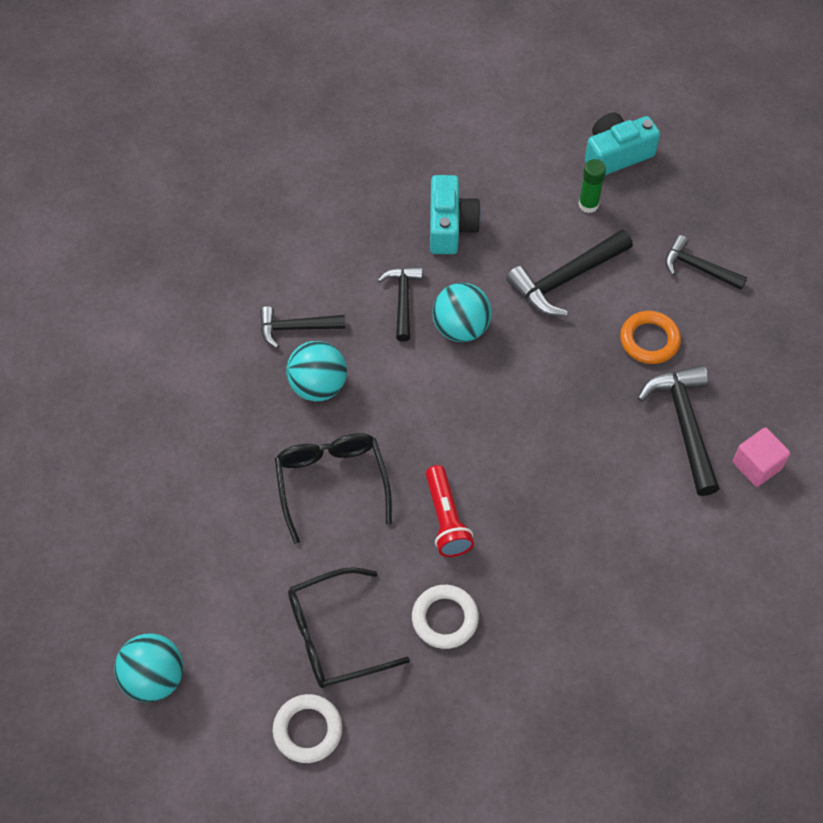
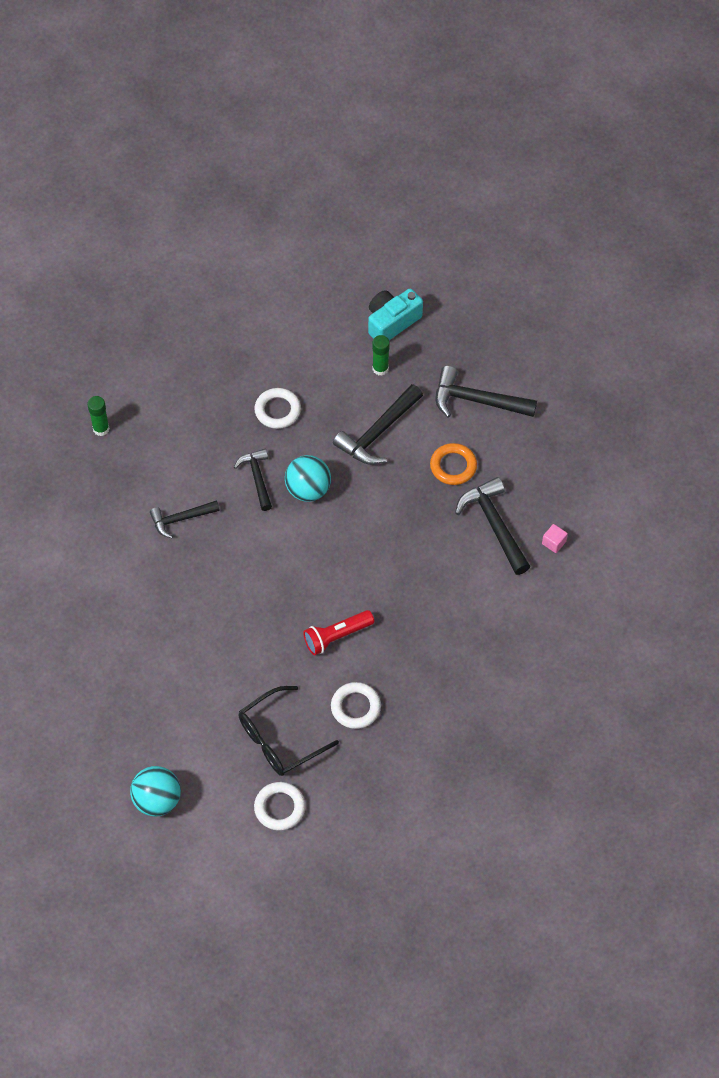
camera: 15 degrees left, 0 degrees up
black glasses [275,433,392,544] -> none
turquoise ball [286,341,347,401] -> none
red flashlight [426,465,474,557] -> red flashlight turned 90 degrees clockwise [303,610,374,655]
turquoise camera [430,175,481,254] -> white ring [254,388,301,429]
black hammer [665,235,747,290] -> black hammer [436,366,537,417], size x1.56
pink cube [733,427,790,487] -> pink cube [542,524,568,553], size x0.65
none -> green glue stick [87,396,110,436]

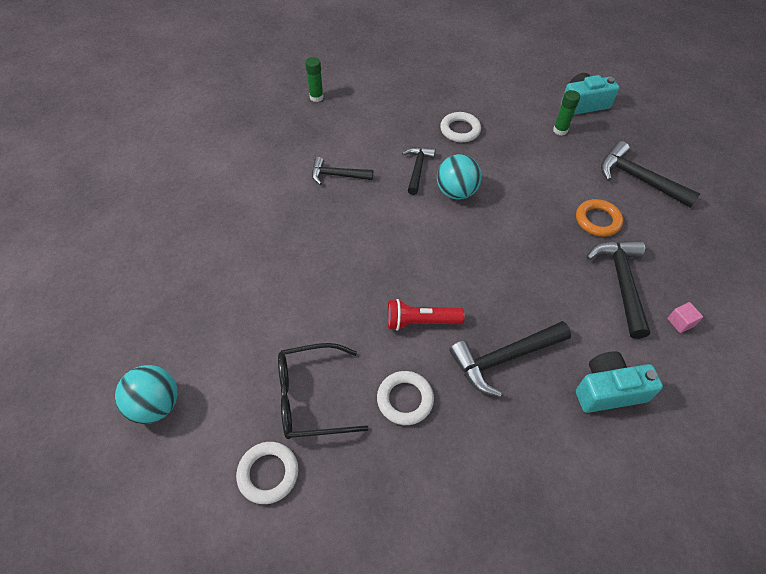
camera: 25 degrees right, 5 degrees down
black hammer [333,384,423,465] -> black hammer moved to [449,321,571,397]
none -> turquoise camera [576,351,663,413]

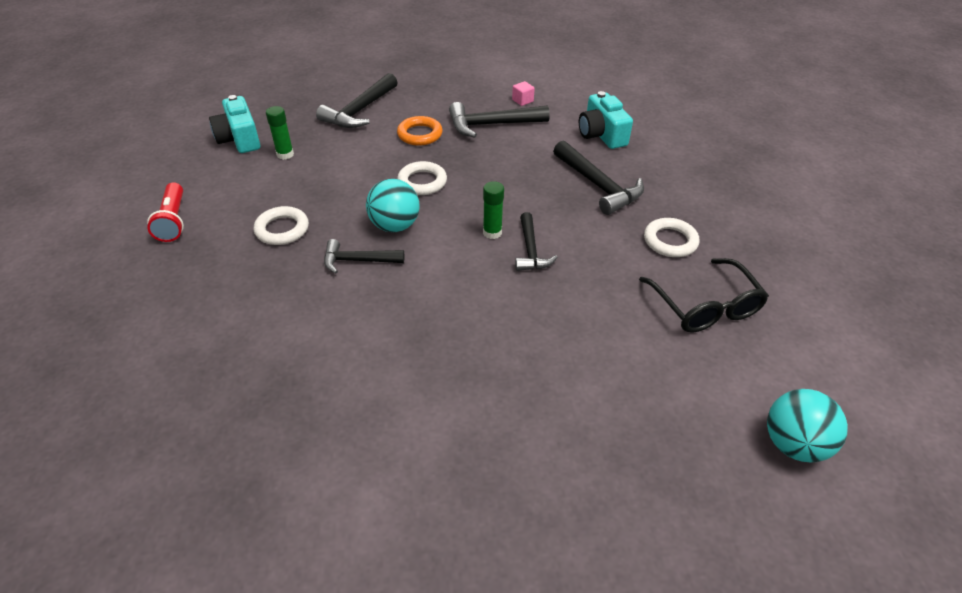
camera: 100 degrees left, 10 degrees down
white ring [236,442,299,504] -> white ring moved to [397,161,447,195]
green glue stick [305,57,324,102] -> green glue stick moved to [483,181,504,239]
black hammer [312,157,373,185] -> black hammer moved to [515,212,558,271]
red flashlight [387,299,465,331] -> red flashlight moved to [147,182,184,242]

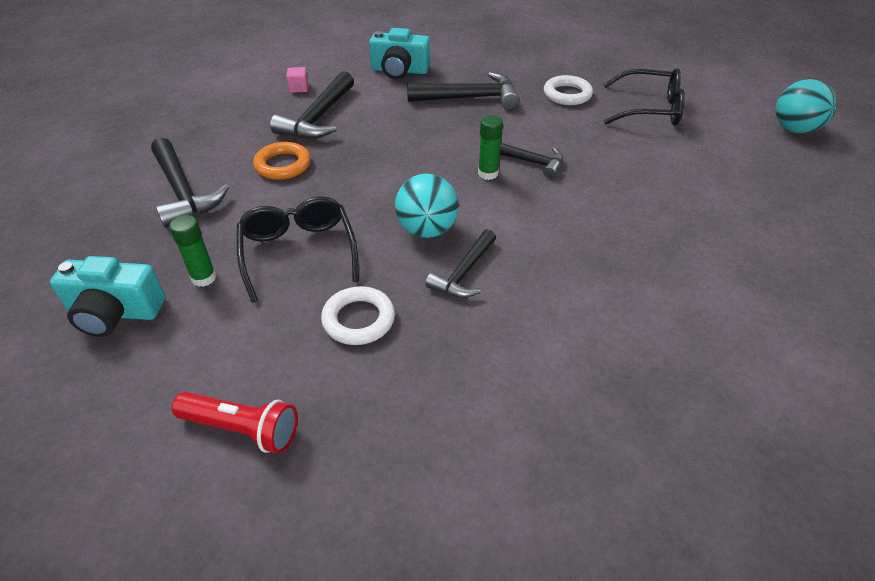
camera: 60 degrees left, 0 degrees up
white ring [397,161,447,195] -> none
none -> black glasses [237,196,359,303]

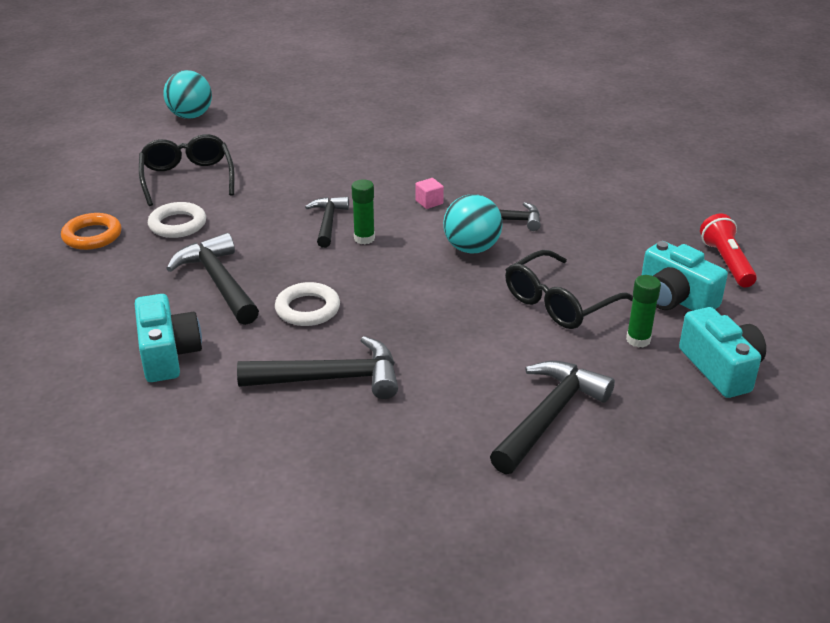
camera: 115 degrees left, 10 degrees down
orange ring [253,142,311,180] -> orange ring moved to [61,213,122,250]
pink cube [286,67,308,93] -> pink cube moved to [415,178,444,209]
white ring [321,286,395,345] -> white ring moved to [275,282,340,326]
none -> turquoise camera [642,241,728,311]

